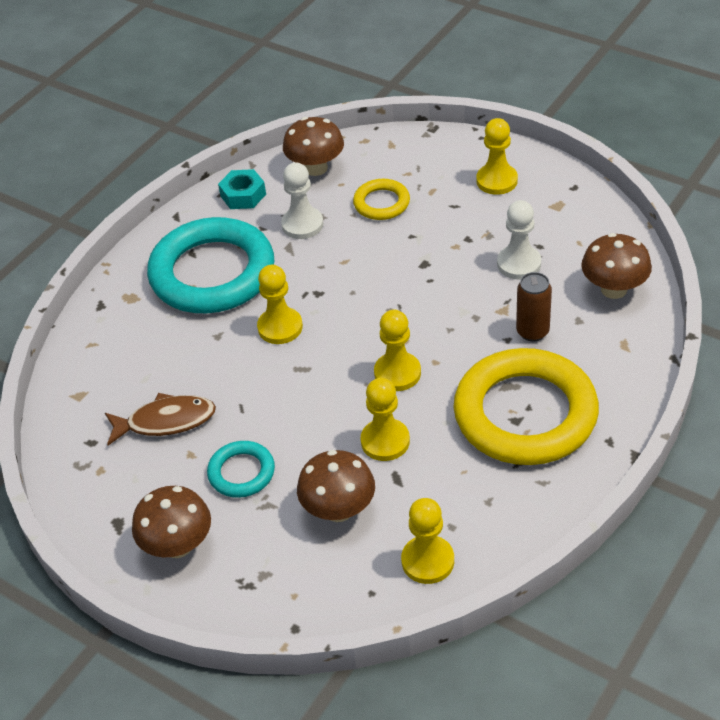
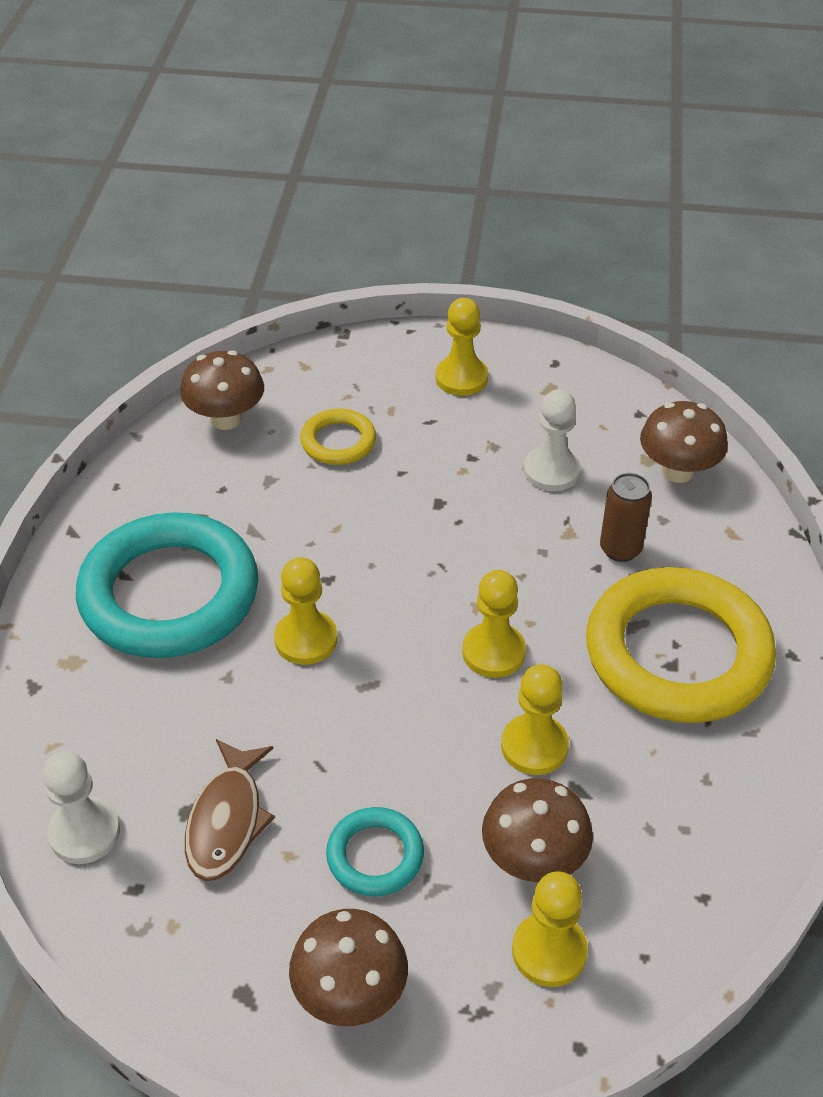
camera: 30 degrees left, 0 degrees up
brown fish [105,393,216,446] -> brown fish turned 135 degrees clockwise [185,739,275,881]
turquoise nut [218,169,266,209] -> none
white pawn [281,162,324,239] -> white pawn moved to [42,751,120,864]
yellow pawn [401,498,454,584] -> yellow pawn moved to [512,871,588,987]

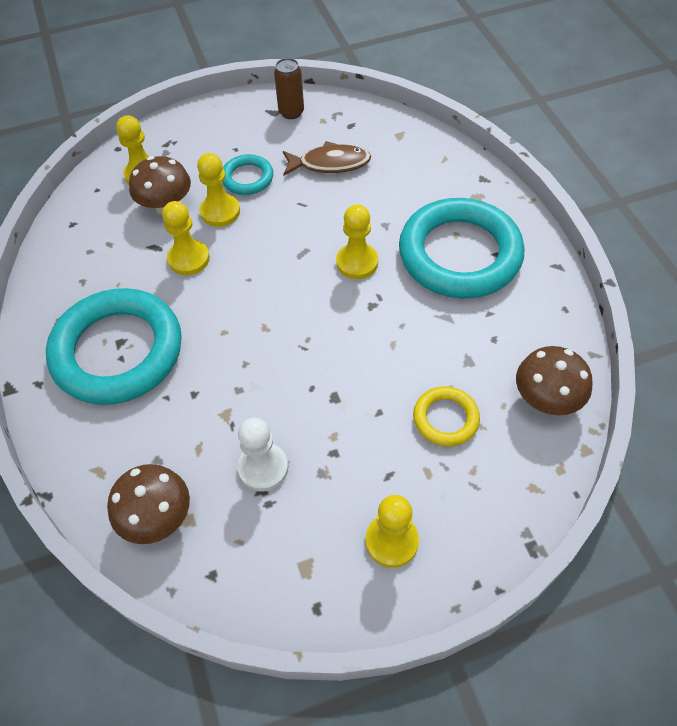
camera: 155 degrees right, 10 degrees up
white pawn [42,751,120,864] -> none
brown fish [185,739,275,881] -> brown fish turned 105 degrees clockwise [283,141,371,175]
brown mushroom [289,909,408,1026] -> none
yellow pawn [462,570,526,678] -> yellow pawn moved to [197,153,240,227]
yellow ring [586,567,776,723] -> turquoise ring [46,288,182,405]
brown can [600,473,652,562] -> brown can moved to [274,58,304,119]

